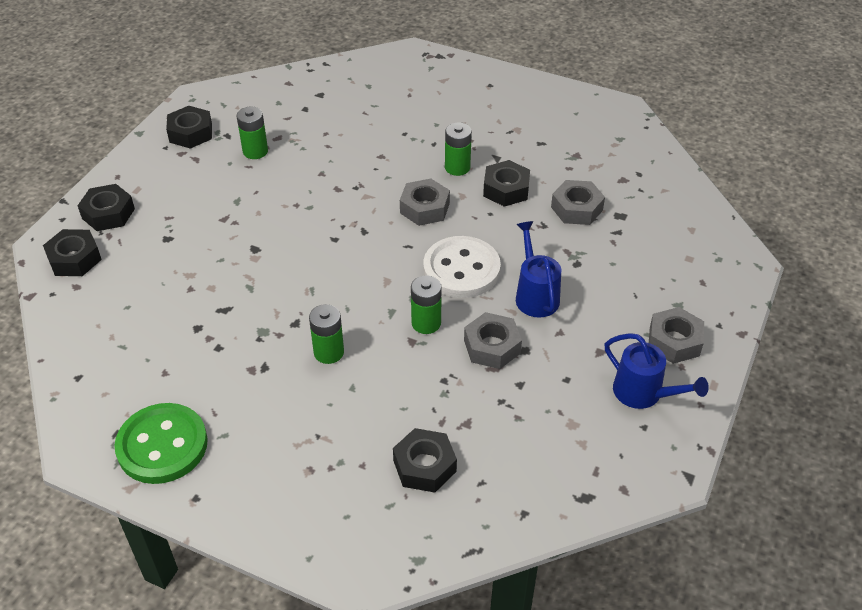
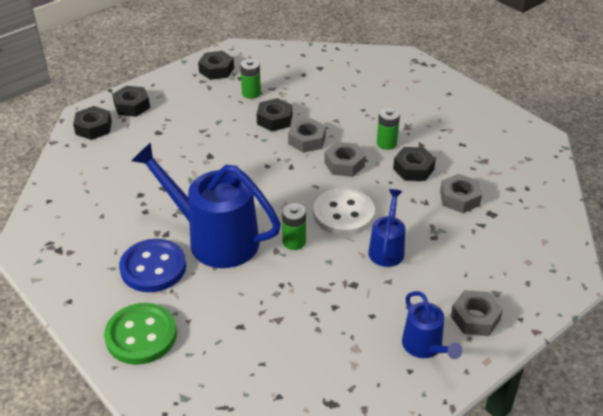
camera: 25 degrees right, 5 degrees down
green button [114,403,208,484] -> green button moved to [104,303,177,365]
green battery [309,304,344,364] -> blue watering can [131,142,281,268]
black nut [393,428,457,493] -> black nut moved to [257,98,292,131]
grey nut [464,312,522,369] -> grey nut moved to [288,118,326,153]
none -> blue button [119,239,186,292]

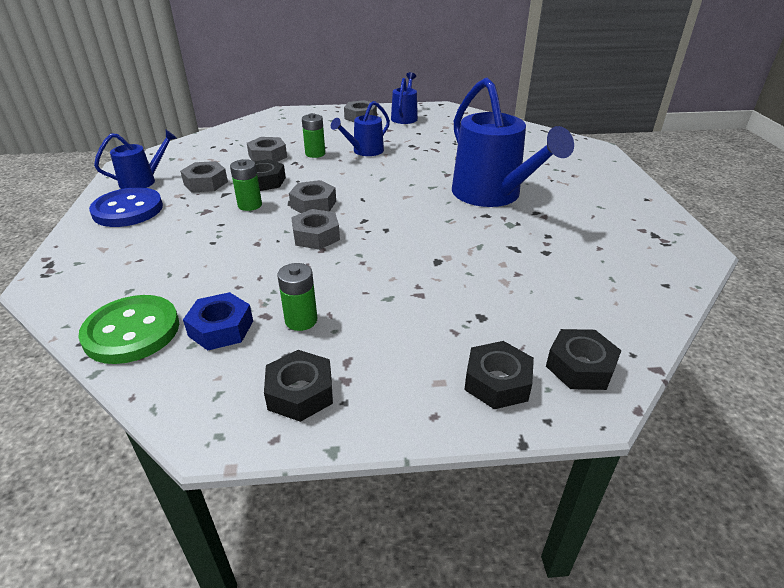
camera: 145 degrees left, 5 degrees down
green button [104,303,177,365] -> green button moved to [78,295,179,364]
blue button [119,239,186,292] -> blue button moved to [89,187,163,227]
black nut [257,98,292,131] -> none
green battery [282,203,306,250] -> green battery moved to [302,113,325,158]
white button [313,188,375,236] -> none
none -> blue watering can [94,130,177,189]
none -> grey nut [180,161,228,193]
none -> blue nut [183,292,253,350]

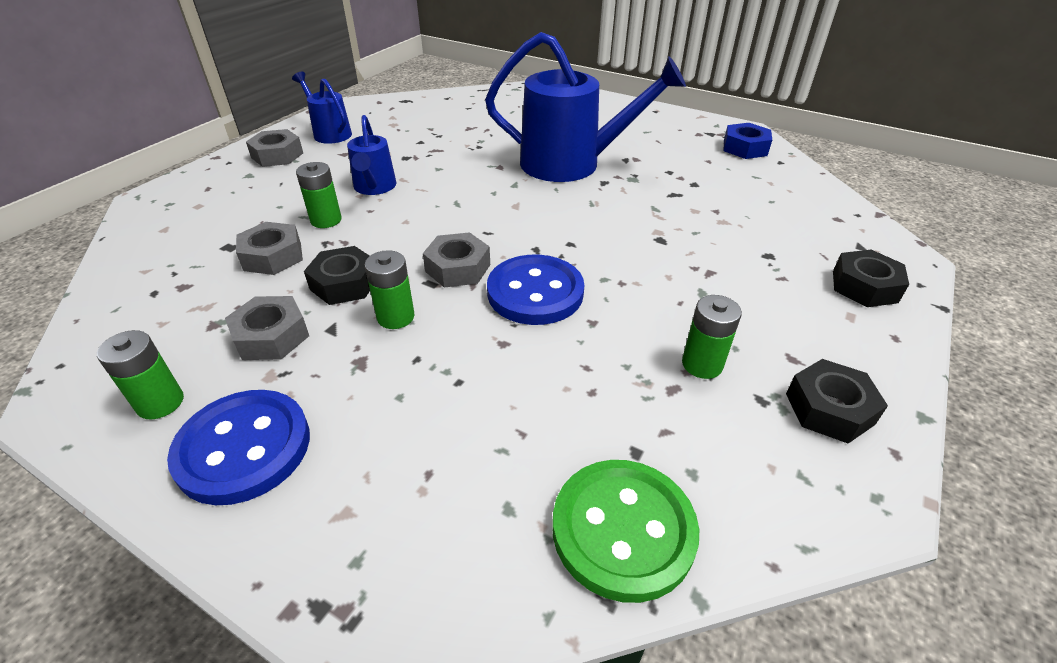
camera: 55 degrees left, 5 degrees up
blue watering can [94,130,177,189] -> green battery [97,330,184,419]
blue nut [183,292,253,350] -> blue nut moved to [724,123,772,159]
grey nut [291,209,340,250] -> blue button [487,255,584,325]
black nut [546,329,622,390] -> none

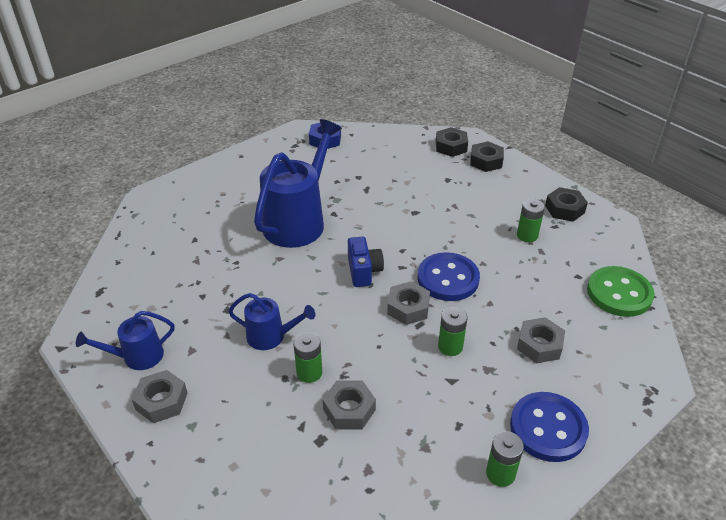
camera: 70 degrees left, 0 degrees up
grey nut [225,296,309,360] -> grey nut moved to [517,317,565,363]
black nut [304,246,370,305] -> black nut moved to [436,127,468,157]
none -> blue camera [348,237,384,287]

